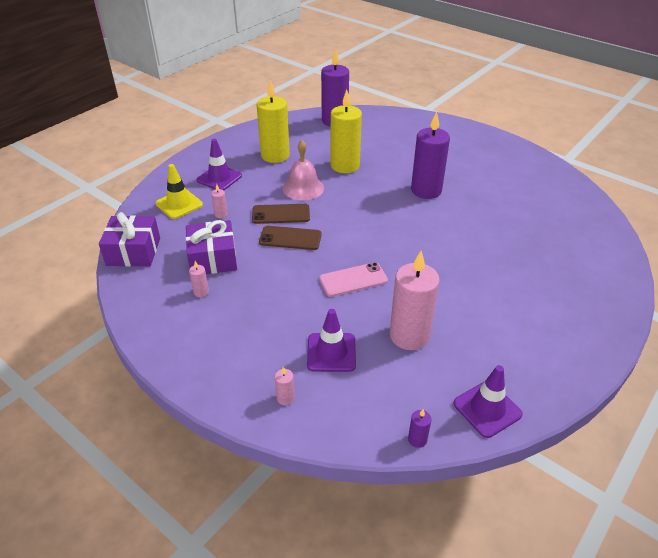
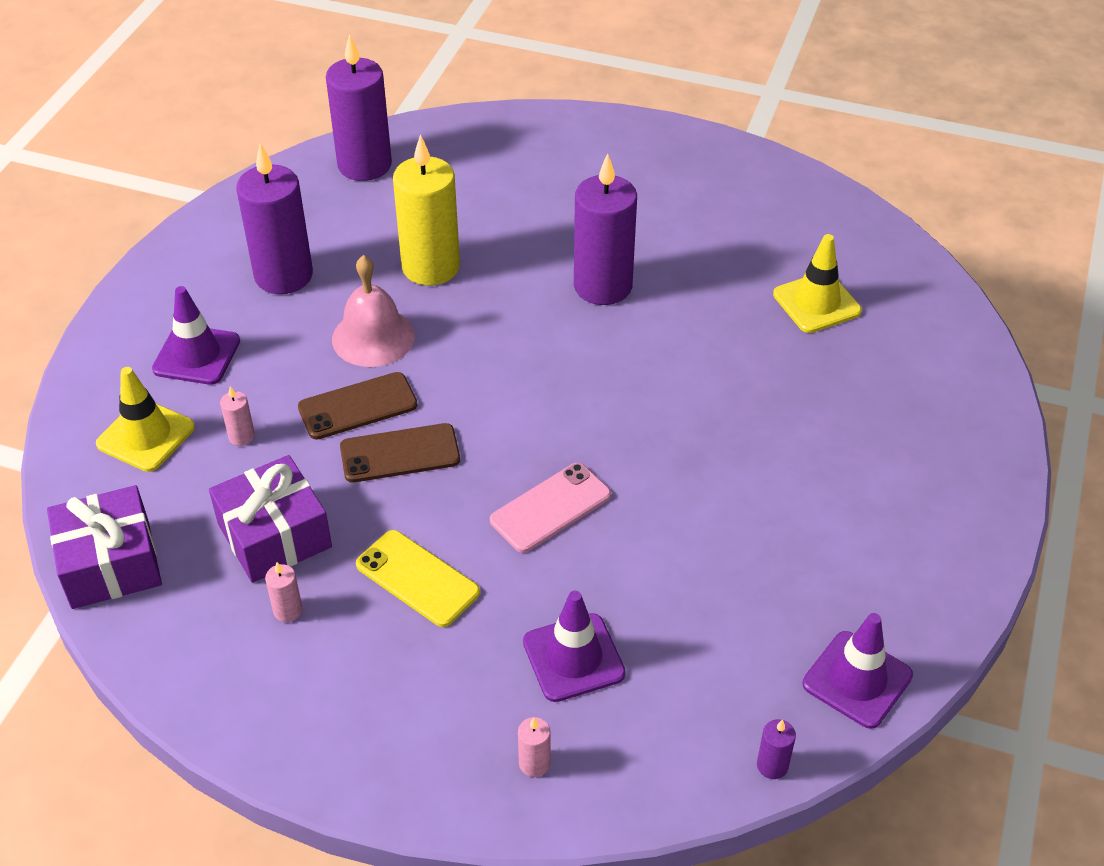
camera: 20 degrees left, 5 degrees up
yellow candle [257,80,290,163] -> purple candle [236,143,313,294]
pink candle [390,251,440,350] -> none
none -> yellow phone [356,530,480,627]
none -> yellow traffic cone [773,234,862,333]

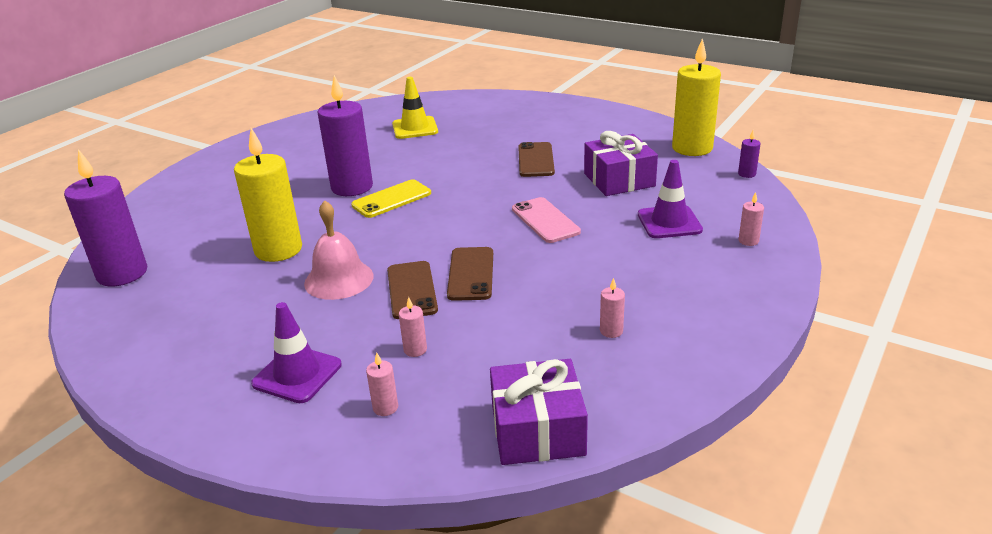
camera: 75 degrees left, 15 degrees down
yellow traffic cone [96,367,195,472] -> pink candle [366,353,398,416]
purple gift [209,455,332,583] -> purple gift moved to [584,131,658,196]
purple candle [236,143,313,294] -> none
yellow phone [356,530,480,627] -> yellow phone moved to [351,179,431,218]
purple traffic cone [803,613,913,729] -> yellow candle [672,38,721,156]
none -> brown phone [518,142,555,177]

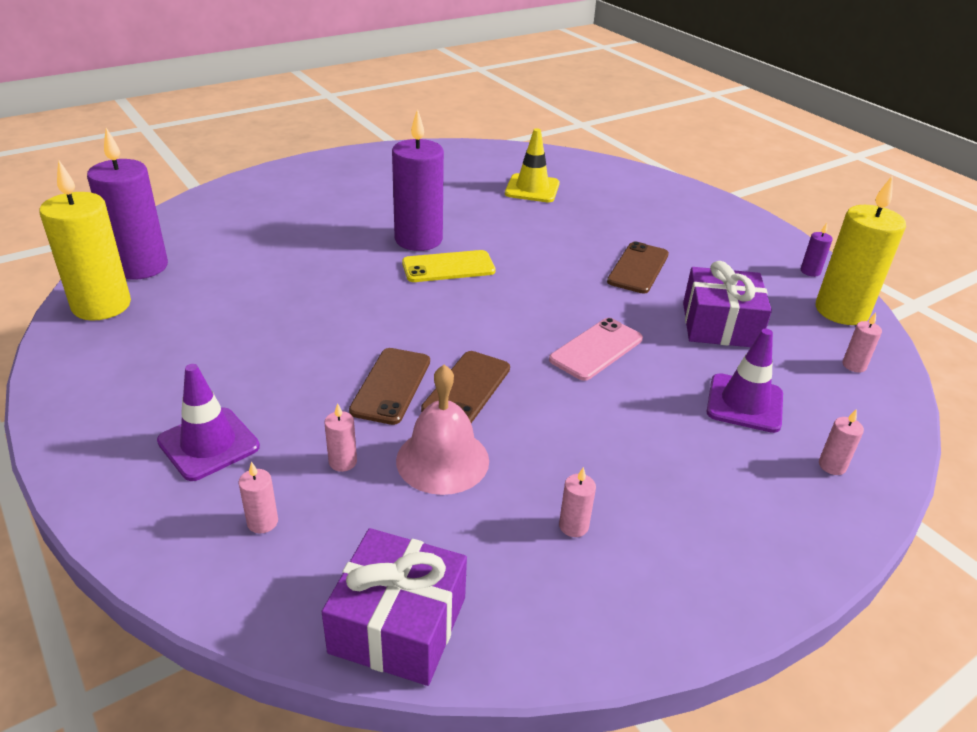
camera: 20 degrees right, 5 degrees up
yellow candle [234,128,302,262] -> yellow candle moved to [39,160,131,321]
pink bell [304,200,374,300] -> pink bell moved to [396,365,489,495]
pink phone [512,197,581,243] -> pink phone turned 45 degrees clockwise [549,318,643,381]
purple candle [738,130,760,178] -> purple candle moved to [801,223,833,277]
none -> pink candle [843,312,882,372]

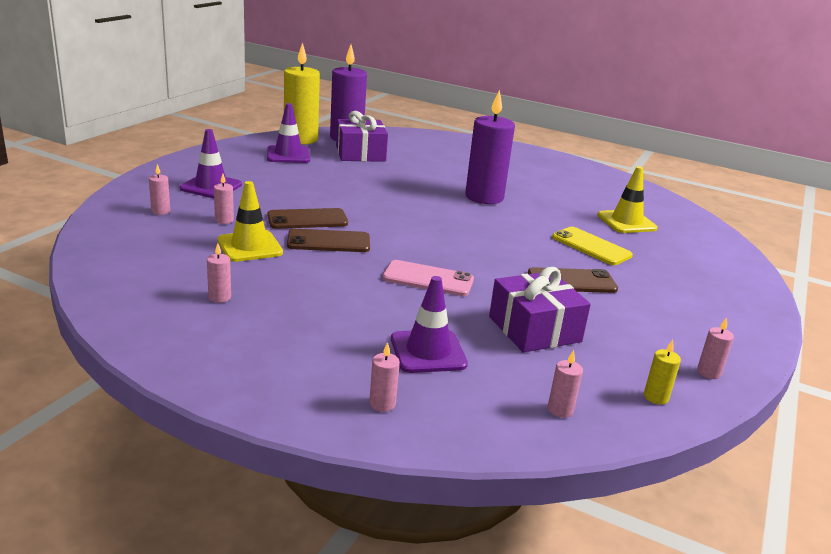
camera: 60 degrees right, 10 degrees down
purple gift [322,528,467,686] -> purple gift moved to [336,111,388,162]
pink bell [396,365,489,495] -> yellow traffic cone [218,181,283,262]
yellow phone [402,250,495,282] -> yellow phone moved to [552,227,633,265]
purple candle [801,223,833,277] -> pink candle [697,317,734,379]
yellow candle [816,176,906,325] -> yellow candle [644,340,681,405], size x0.41
none -> purple traffic cone [267,103,310,163]

